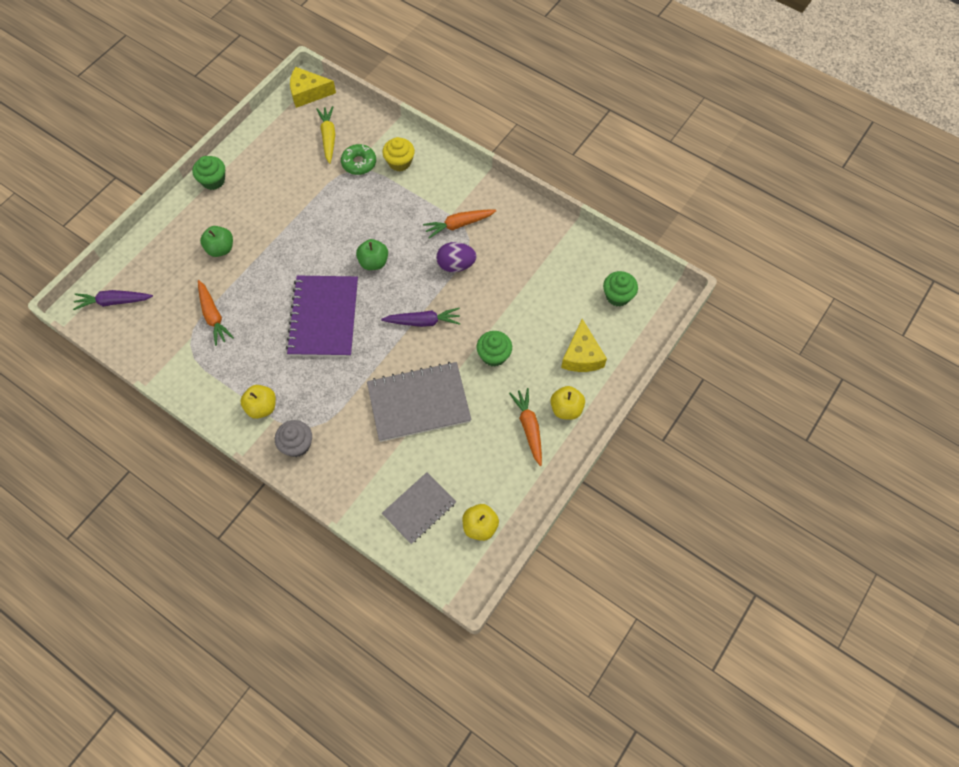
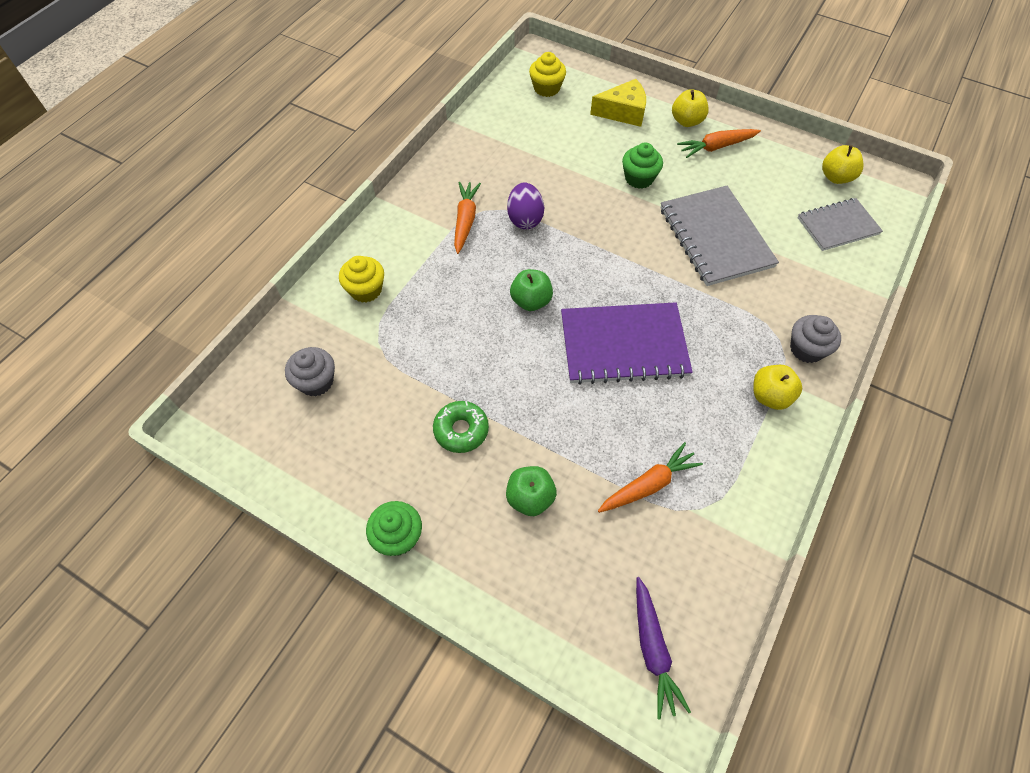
camera: 95 degrees left, 5 degrees down
yellow cheese [290,67,336,108] -> none
yellow carrot [316,106,335,164] -> grey cupcake [285,347,335,397]
green donut [341,144,376,175] -> green donut moved to [433,401,489,453]
purple carrot [381,308,461,327] -> none
grey notebook [382,472,456,544] -> grey notebook turned 60 degrees counterclockwise [797,198,883,251]
orange carrot [423,209,496,239] -> orange carrot turned 150 degrees counterclockwise [454,182,481,254]
green cupcake [603,271,638,306] -> yellow cupcake [529,52,566,97]

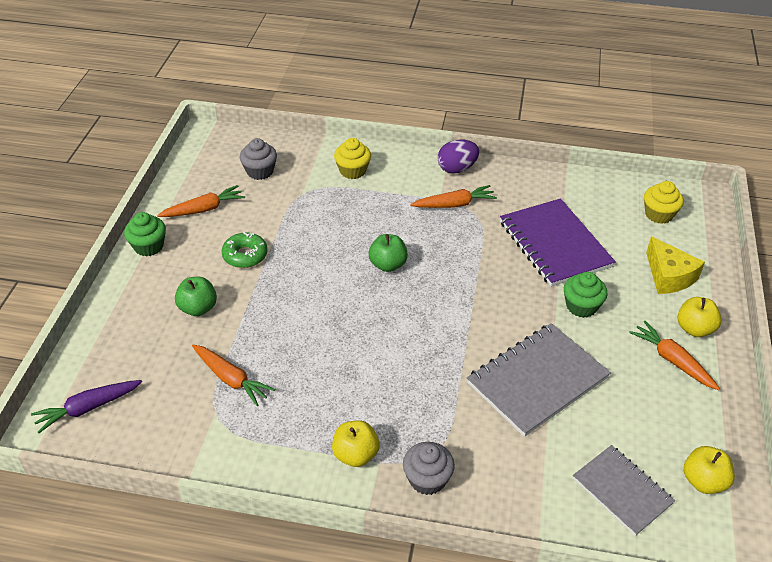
camera: 70 degrees right, 15 degrees down
purple egg [507,183,544,229] -> purple egg moved to [438,139,479,174]
purple notebook [561,302,693,385] -> purple notebook moved to [500,198,616,287]
none -> orange carrot [157,185,245,217]

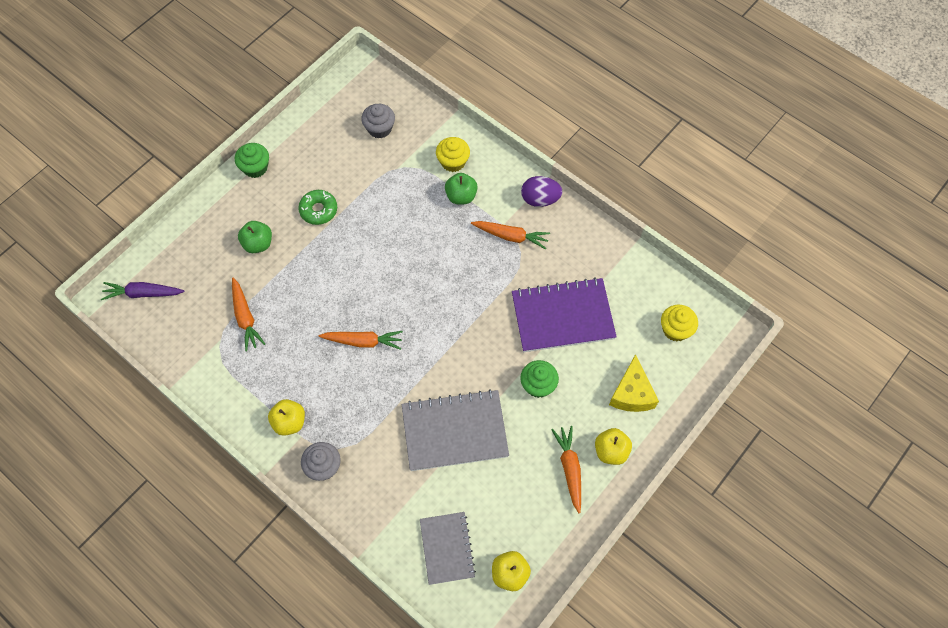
camera: 30 degrees right, 20 degrees up
orange carrot [157,185,245,217] -> orange carrot moved to [318,331,403,350]
green apple [369,234,408,272] -> green apple moved to [445,173,478,204]
purple notebook [500,198,616,287] -> purple notebook turned 75 degrees clockwise [512,277,617,352]

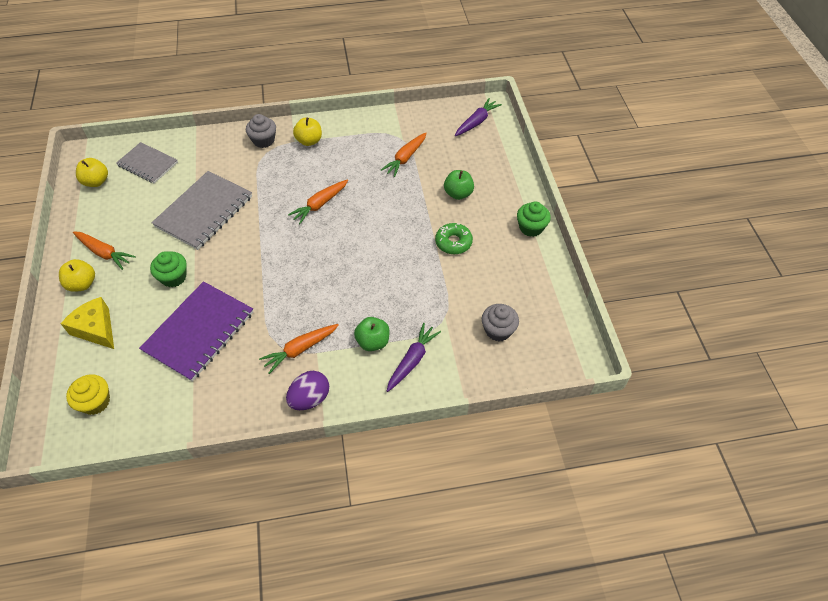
camera: 130 degrees right, 10 degrees down
orange carrot [232,278,265,351] -> orange carrot turned 75 degrees counterclockwise [381,132,427,177]
yellow cupcake [436,137,470,172] -> purple carrot [387,323,441,392]

